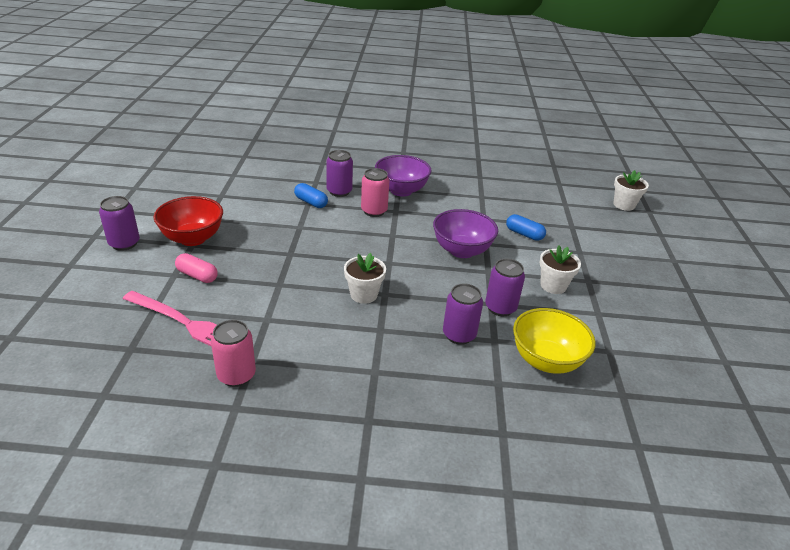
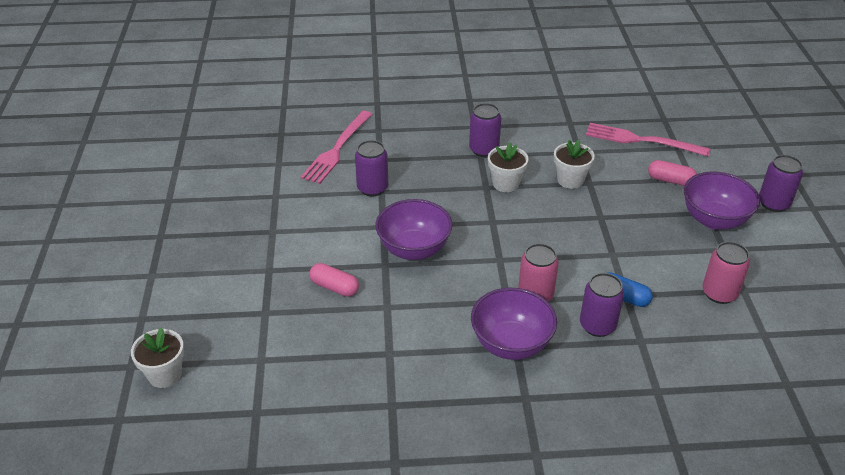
camera: 175 degrees right, 5 degrees up
red bowl [154,196,223,246] -> purple bowl [684,172,760,230]
pink can [211,320,256,387] -> pink can moved to [702,242,750,304]
purple can [443,283,483,345] -> purple can moved to [469,103,501,157]
blue capsule [506,214,546,241] -> pink capsule [309,263,359,297]
yellow bowl [513,308,596,374] -> pink fork [301,111,372,184]
white flower pot [539,246,581,294] -> white flower pot moved to [554,140,595,189]

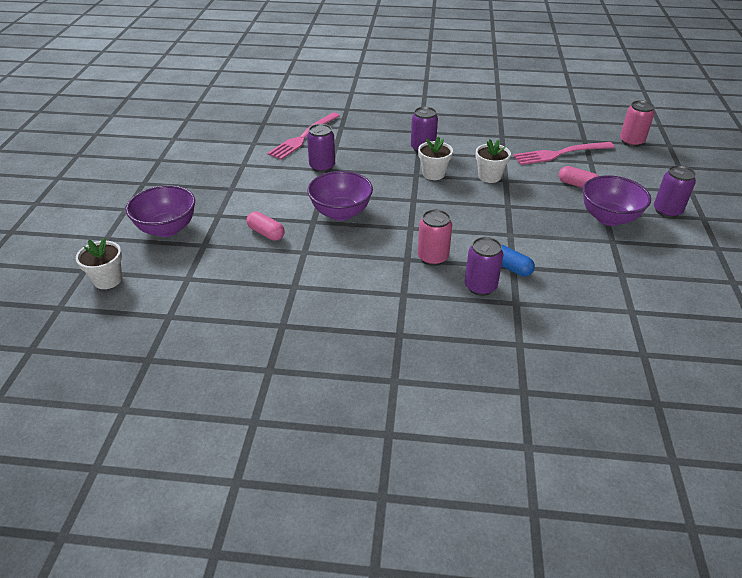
camera: 10 degrees right, 0 degrees up
purple bowl [471,288,557,360] -> purple bowl moved to [126,185,195,237]
pink fork [586,123,710,157] -> pink fork turned 45 degrees counterclockwise [513,142,615,165]
pink can [702,242,750,304] -> pink can moved to [620,100,655,147]

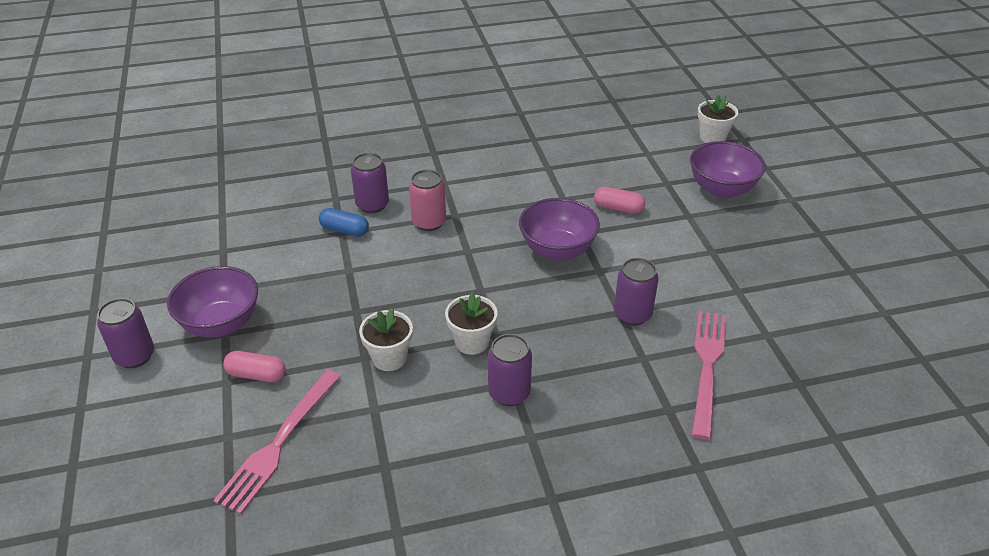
camera: 160 degrees right, 0 degrees up
pink fork [513,142,615,165] -> pink fork turned 150 degrees clockwise [213,370,341,514]
pink can [620,100,655,147] -> none

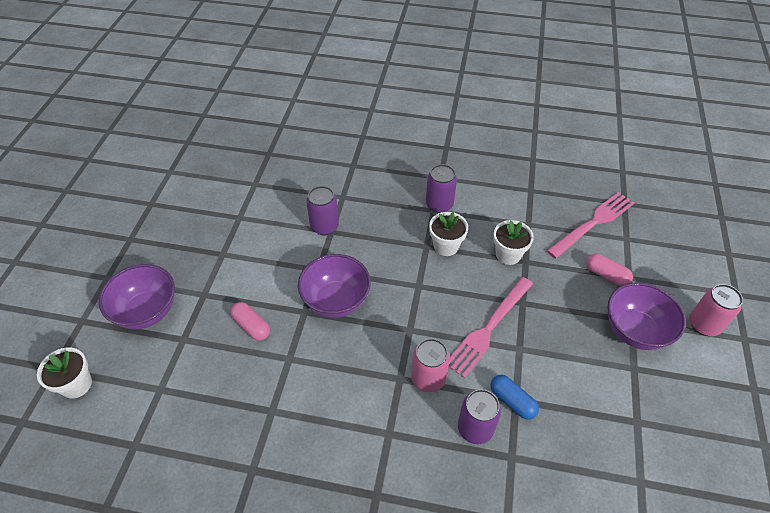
camera: 155 degrees left, 10 degrees up
purple can [97,298,154,368] -> pink can [689,284,743,336]
pink fork [692,311,726,440] -> pink fork moved to [449,277,533,378]

